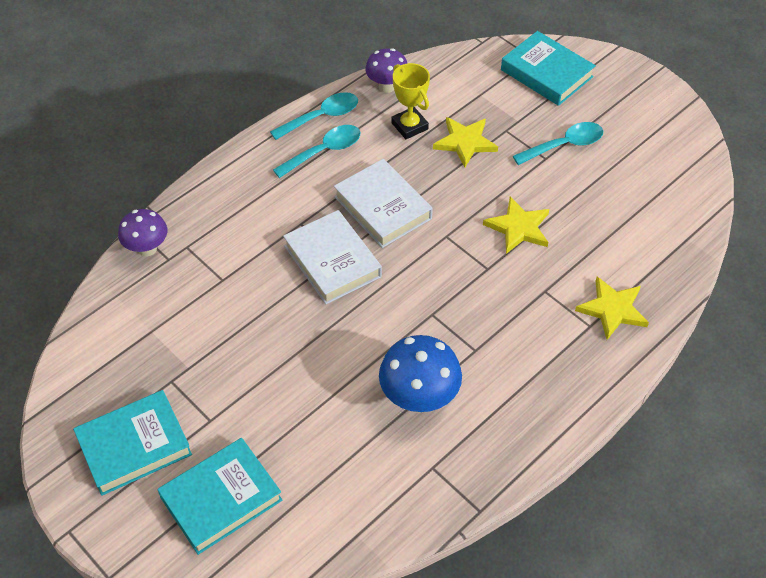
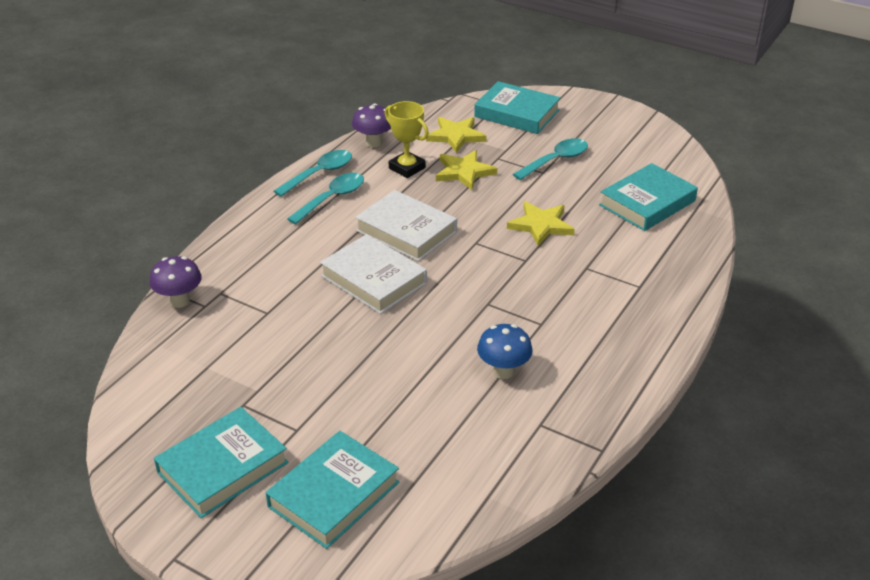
camera: 15 degrees left, 15 degrees down
blue mushroom [379,335,462,413] -> blue mushroom [477,324,532,379], size x0.66
yellow star [575,277,649,340] -> yellow star moved to [426,117,487,153]
none -> turquoise book [599,163,698,231]

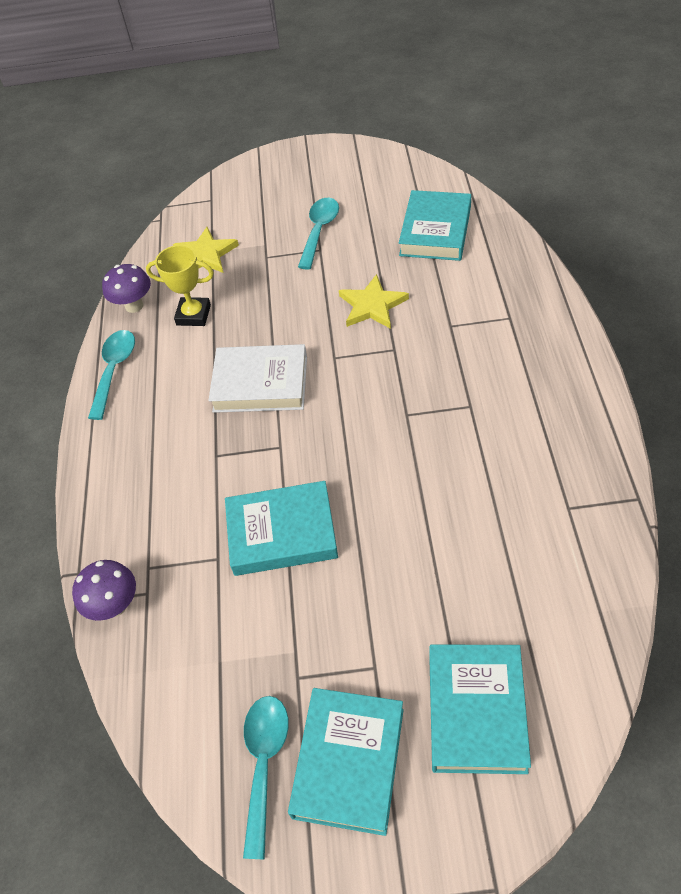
camera: 30 degrees left, 15 degrees up
turquoise spoon [287,173,364,224] -> turquoise spoon moved to [243,696,289,860]
white book [320,234,427,314] -> none
yellow star [436,150,497,190] -> none
turquoise book [474,81,561,134] -> turquoise book moved to [225,481,338,576]
blue mushroom [477,324,532,379] -> none

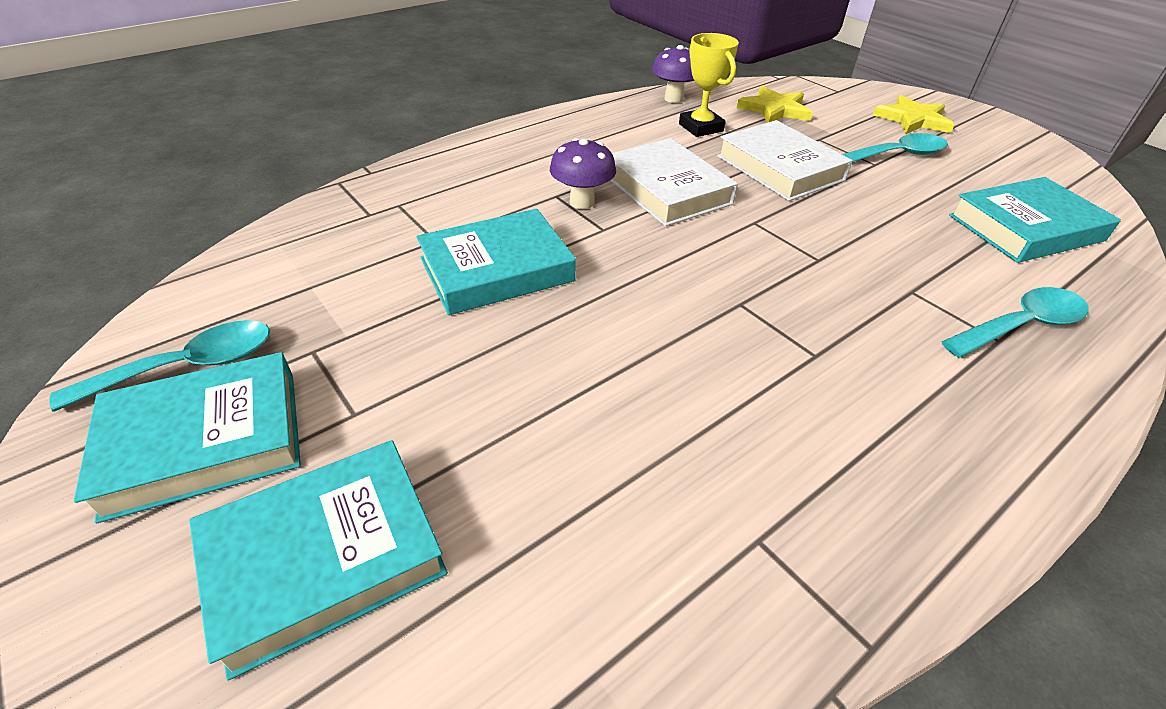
camera: 50 degrees right, 10 degrees down
purple mushroom [72,560,136,621] -> purple mushroom moved to [550,138,616,209]
turquoise spoon [88,330,135,420] -> turquoise spoon moved to [941,287,1089,358]
turquoise book [225,481,338,576] -> turquoise book turned 75 degrees counterclockwise [416,209,576,315]
yellow star [339,274,409,329] -> yellow star moved to [873,95,954,134]
none -> white book [717,120,853,201]

